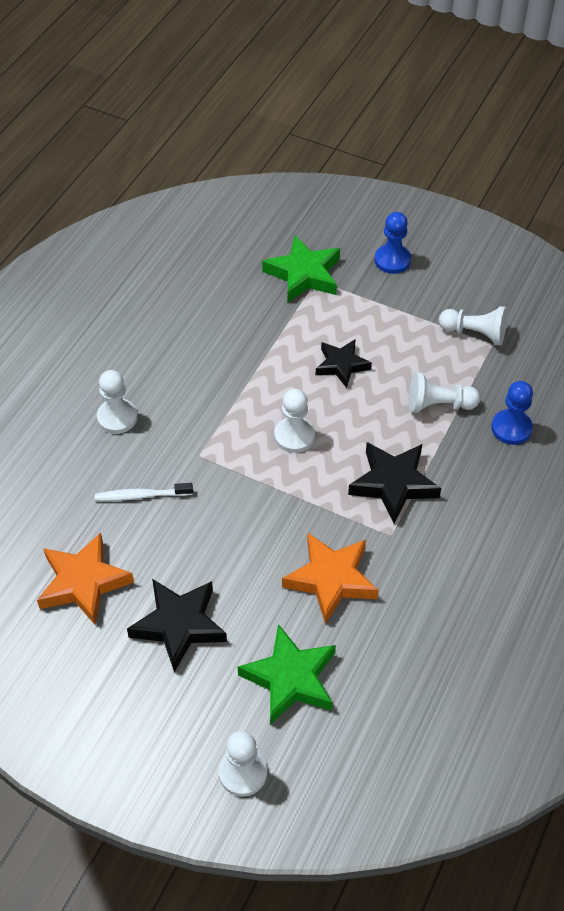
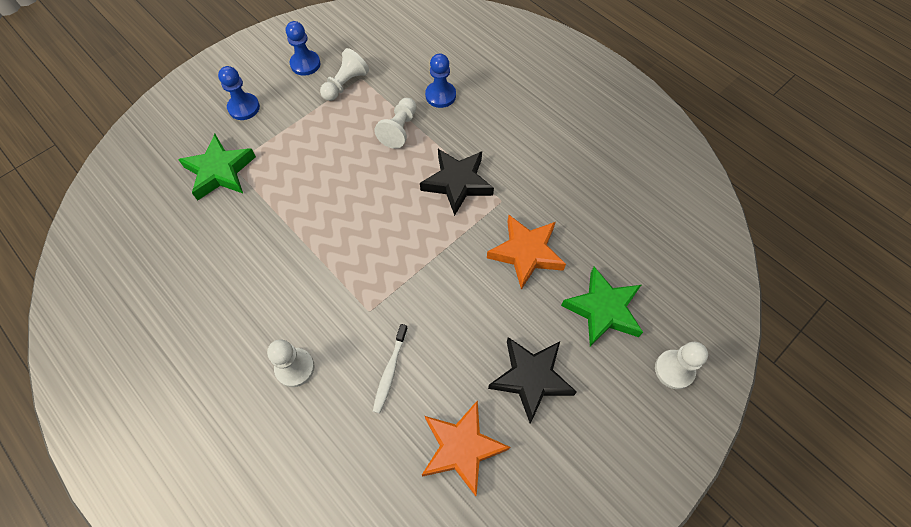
camera: 70 degrees left, 10 degrees up
white pawn [274,389,315,453] -> none
black star [316,339,372,388] -> none
none -> blue pawn [286,21,321,76]

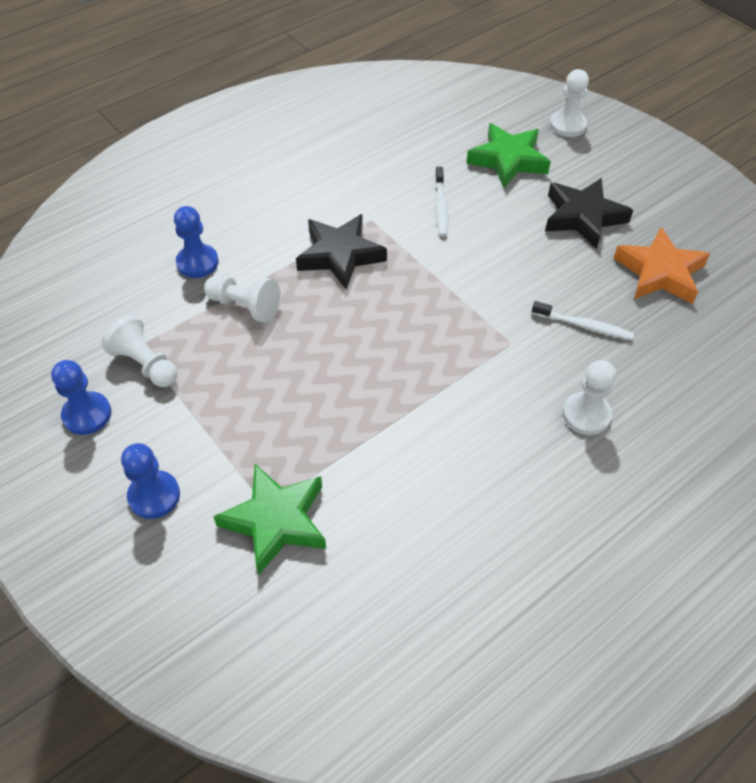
camera: 85 degrees left, 10 degrees down
orange star [487,215,566,290] -> white toothbrush [435,167,448,237]

